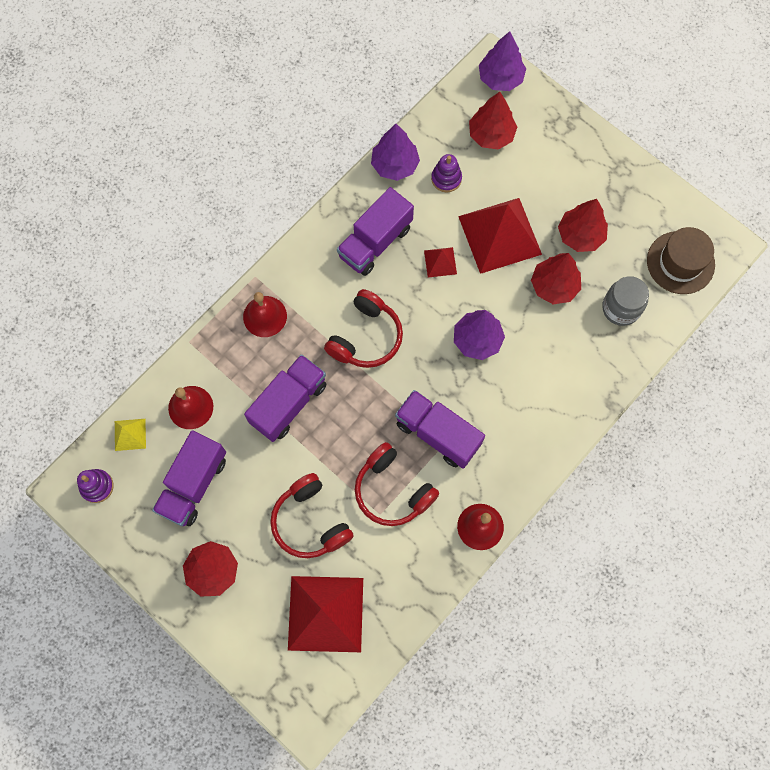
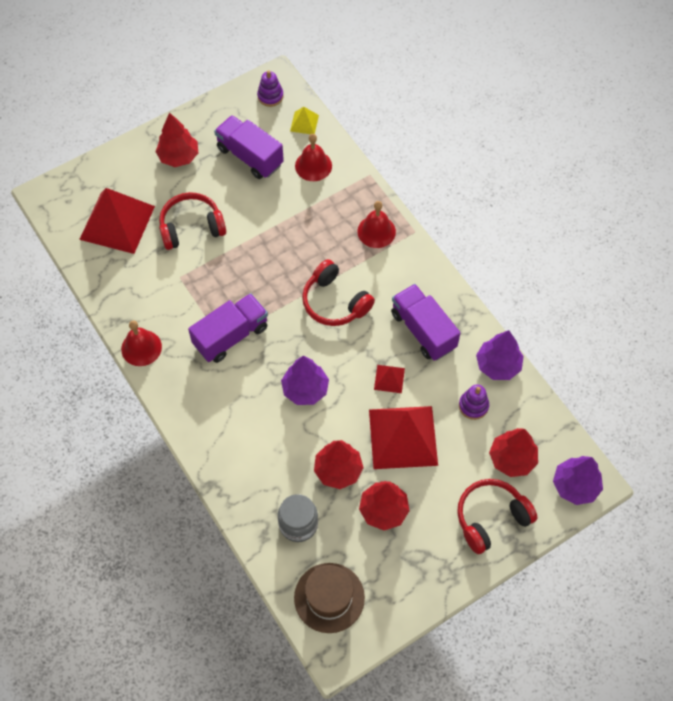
camera: 105 degrees right, 10 degrees down
purple truck [244,354,326,442] -> none
red headphones [355,442,439,526] -> red headphones moved to [457,479,537,554]

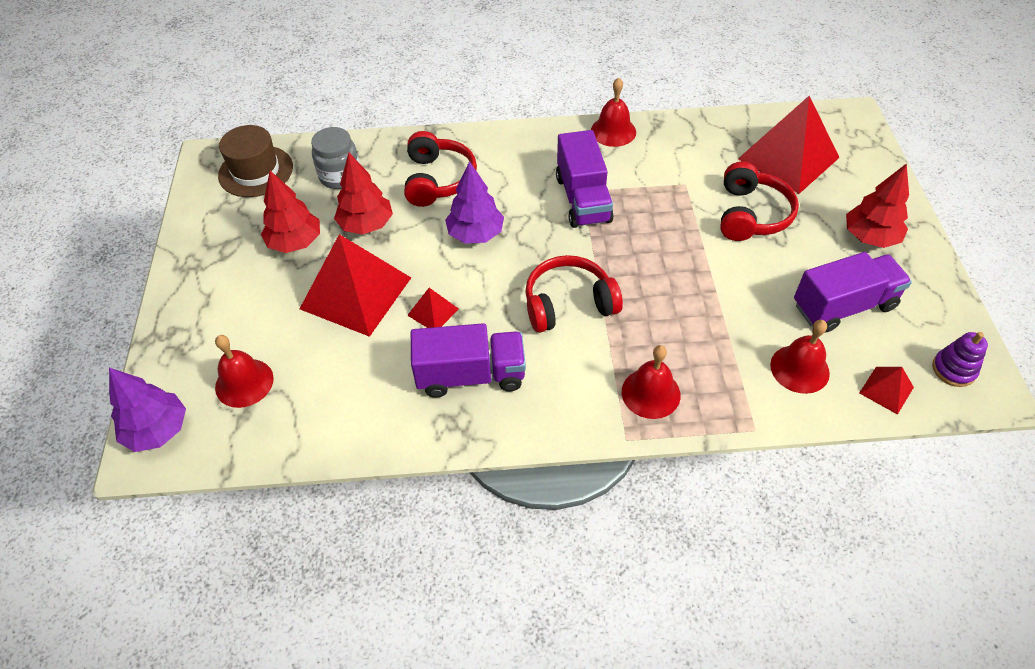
camera: 120 degrees right, 10 degrees down
yellow pyramid [290,107,319,134] -> red pyramid [859,367,914,415]
red headphones [457,479,537,554] -> red headphones moved to [404,131,477,207]
purple stacking toy [459,385,489,420] -> none
purple tree [476,330,524,380] -> none
red tree [489,428,538,477] -> red bell [215,335,274,408]

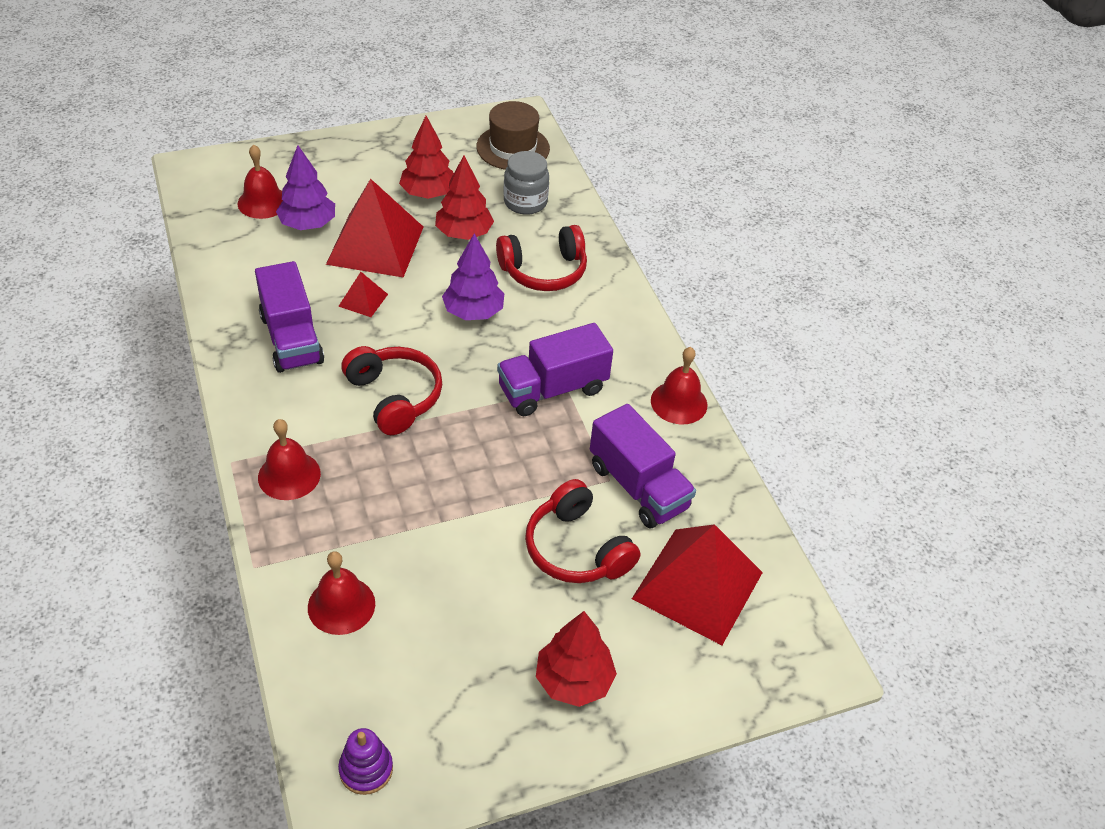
camera: 70 degrees right, 5 degrees down
purple tree [109,368,186,452] -> purple tree moved to [276,145,335,230]
red headphones [720,162,799,241] -> red headphones turned 60 degrees clockwise [525,479,640,583]
purple truck [794,252,912,333] -> purple truck moved to [590,404,696,529]
red pyramid [859,367,914,415] -> none

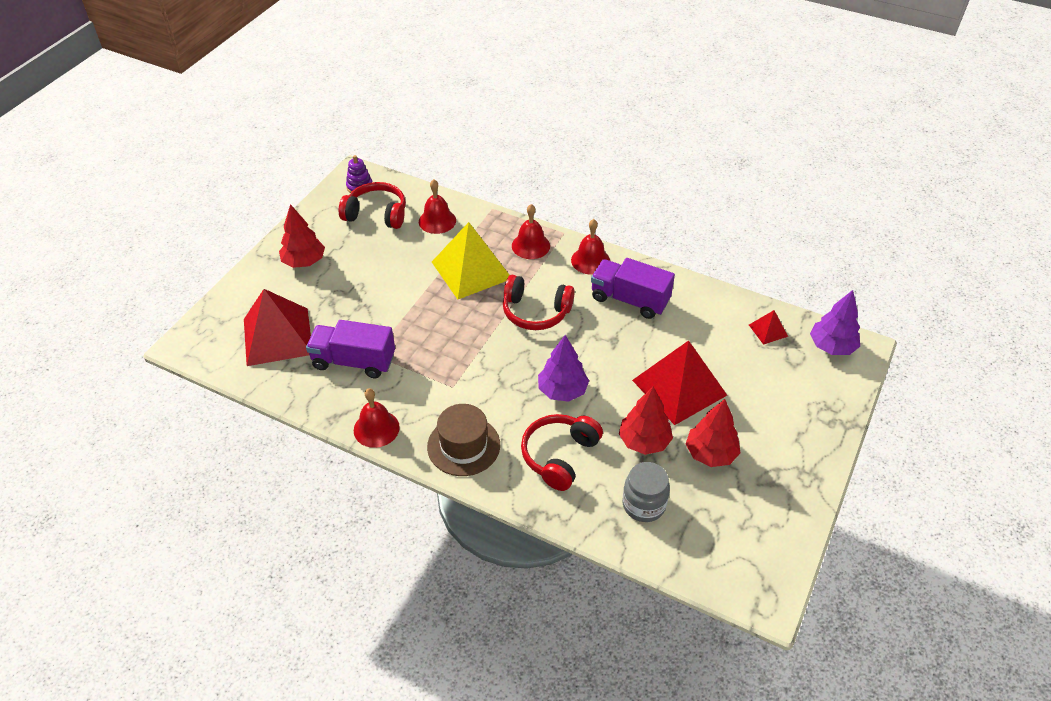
camera: 140 degrees right, 0 degrees up
red bell [238,144,283,219] -> red bell moved to [571,219,610,275]
purple tree [276,145,335,230] -> purple tree moved to [810,290,860,355]
red pyramid [338,272,388,317] -> red pyramid moved to [749,310,788,345]
brown hat [476,101,550,170] -> brown hat moved to [427,404,500,476]
purple truck [497,323,613,416] -> none
red headphones [525,479,640,583] -> red headphones moved to [339,182,406,229]
none -> yellow pyramid [432,222,509,299]

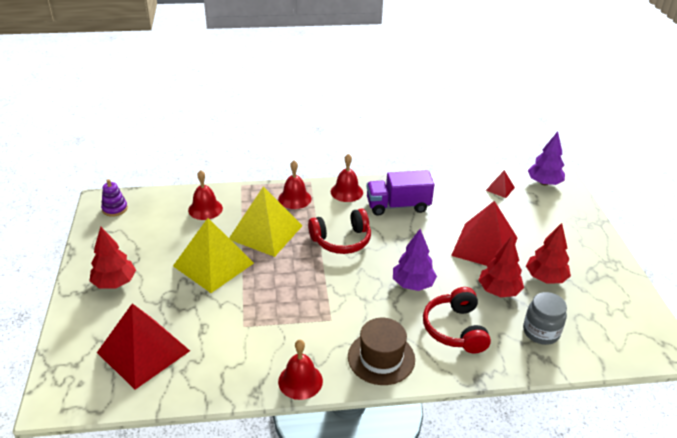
camera: 35 degrees left, 10 degrees down
purple truck [306,320,395,378] -> none
red headphones [339,182,406,229] -> none
none -> yellow pyramid [173,218,254,293]

